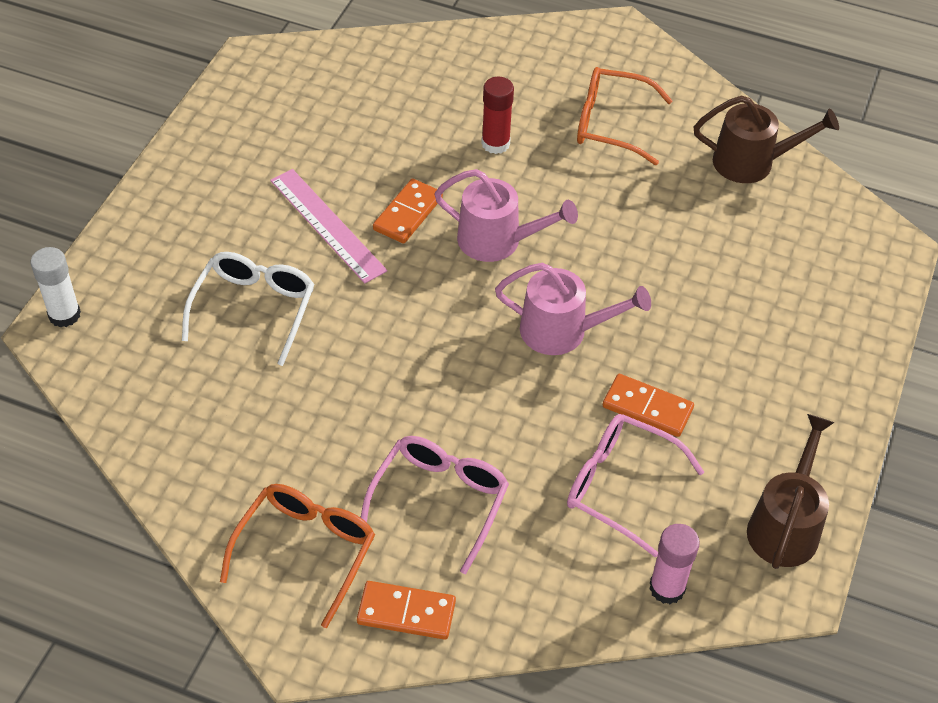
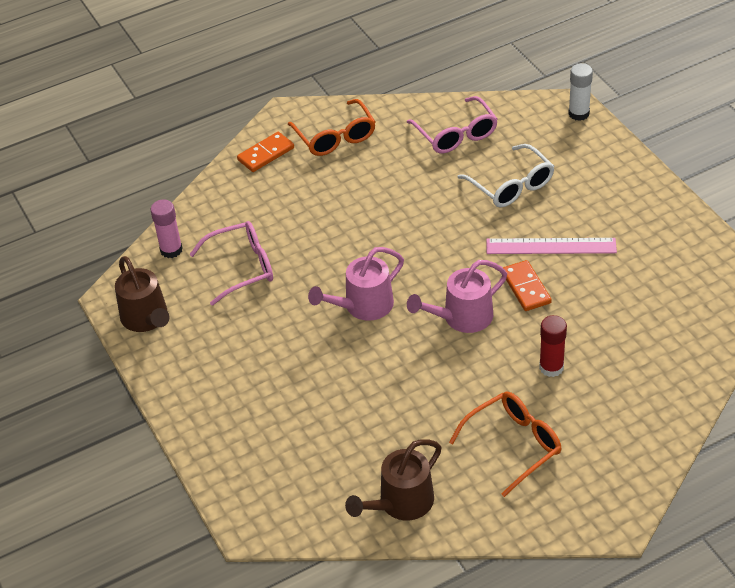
camera: 135 degrees right, 5 degrees down
pink glasses [361,436,509,574] -> pink glasses moved to [407,96,498,153]
orange domino [603,374,694,437] -> none

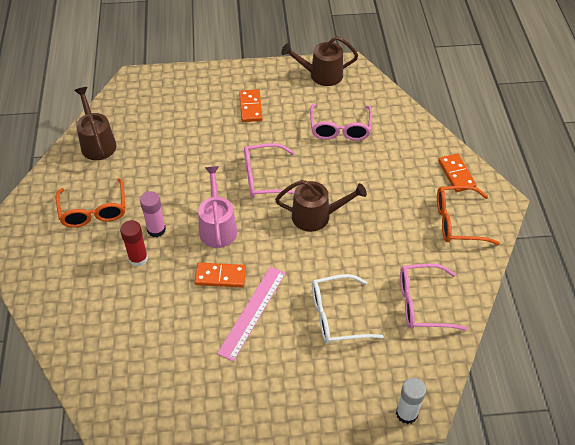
camera: 110 degrees right, 5 degrees up
pink glue stick [150,200,183,258] -> pink glue stick moved to [140,191,166,237]
pink watering can [308,247,404,321] -> pink glasses [244,143,294,198]
none -> orange domino [239,89,263,122]
none -> brown watering can [275,180,367,232]

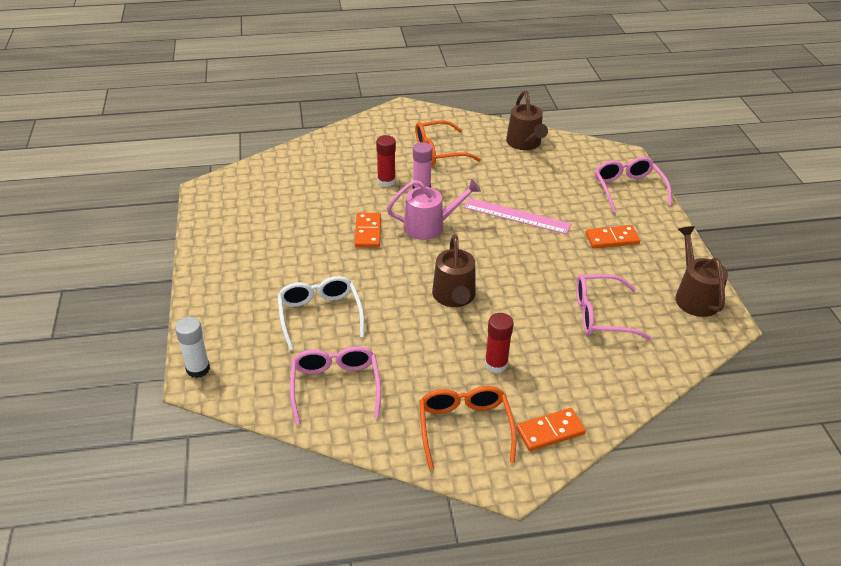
camera: 85 degrees right, 10 degrees down
brown watering can [74,87,117,160] -> brown watering can turned 105 degrees clockwise [506,90,548,150]
pink ruler [217,266,286,362] -> pink ruler moved to [463,198,571,234]
pink glasses [244,143,294,198] -> pink glasses moved to [595,157,672,213]
none -> red glue stick [485,313,513,373]

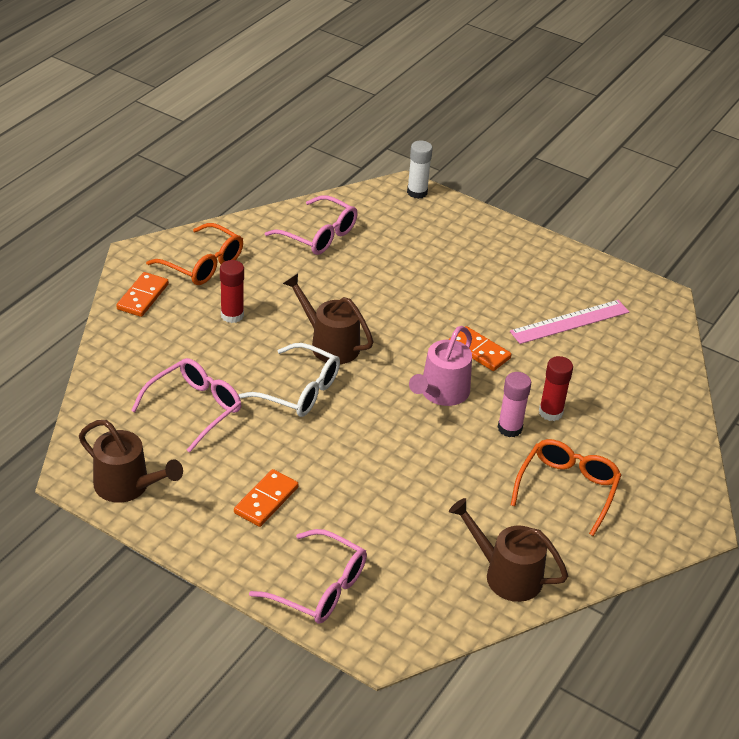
camera: 130 degrees right, 0 degrees up
white glasses [277,276,364,350] -> white glasses moved to [239,343,340,417]
pink ruler [463,198,571,234] -> pink ruler moved to [510,300,629,344]

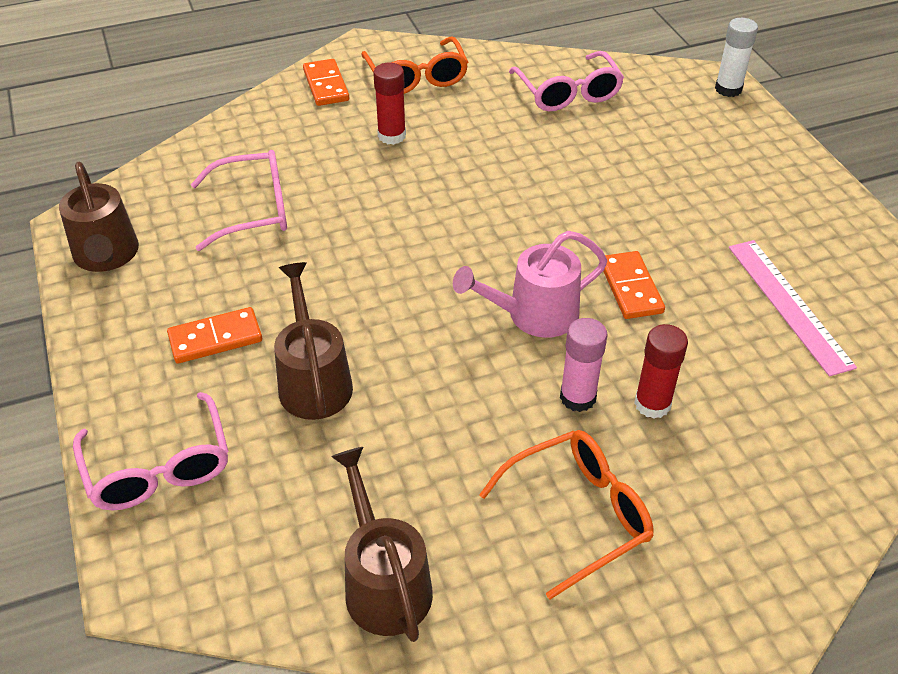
camera: 40 degrees right, 5 degrees up
orange domino [116,272,169,317] -> orange domino turned 75 degrees counterclockwise [303,59,349,106]
white glasses [239,343,340,417] -> none
brown watering can [283,274,373,364] -> brown watering can moved to [274,262,353,420]
pink ruler [510,300,629,344] -> pink ruler turned 60 degrees clockwise [729,240,857,377]

